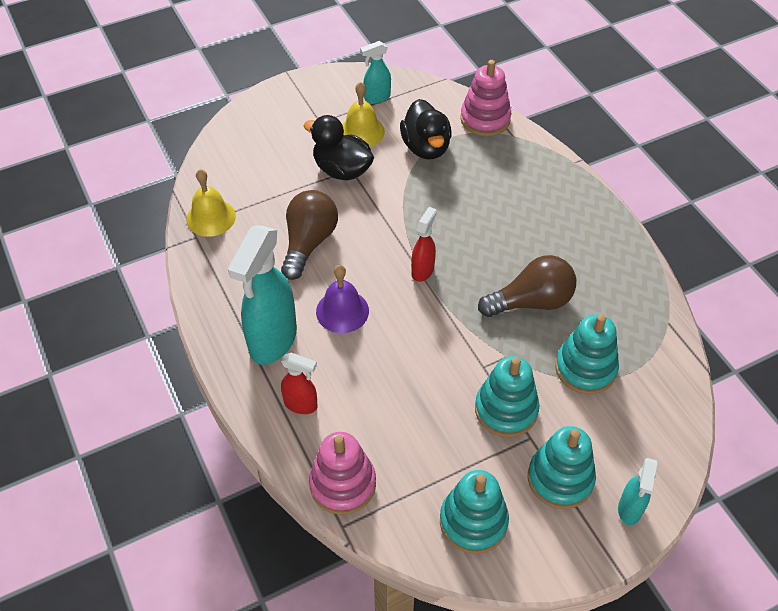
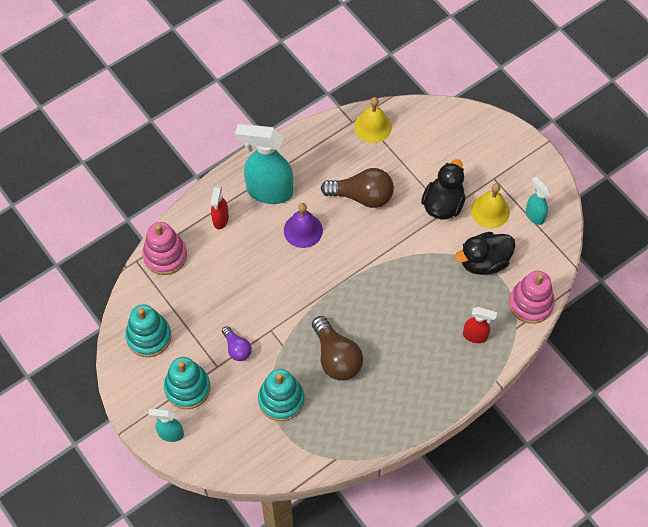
camera: 80 degrees right, 10 degrees up
red spray bottle [411,207,437,282] -> red spray bottle moved to [463,307,497,343]
turquoise stacking toy [475,356,540,437] -> purple light bulb [222,326,252,361]

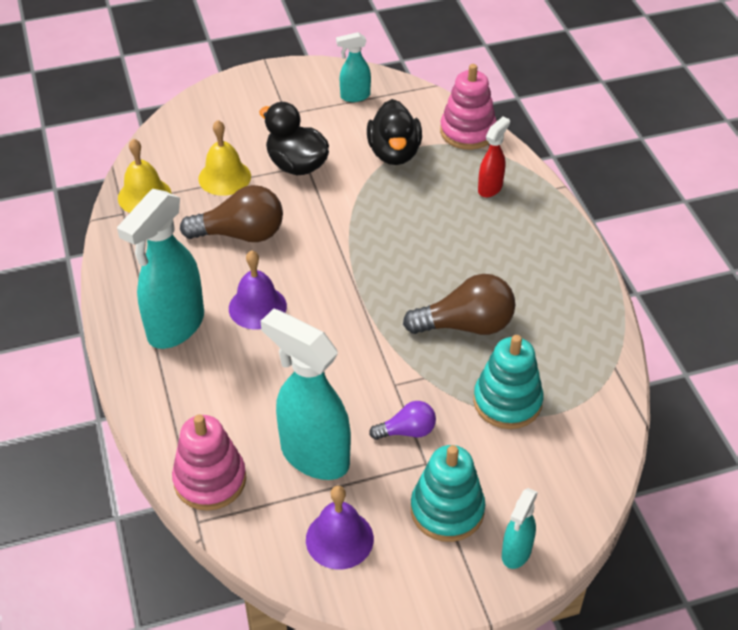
camera: 70 degrees left, 15 degrees down
turquoise stacking toy [125,304,171,357] -> purple bell [306,486,374,570]
red spray bottle [211,186,229,229] -> none
brown light bulb [321,168,394,208] -> brown light bulb turned 60 degrees clockwise [180,185,283,242]
yellow bell [471,183,510,228] -> yellow bell moved to [198,120,251,196]
none -> turquoise spray bottle [261,309,351,480]

